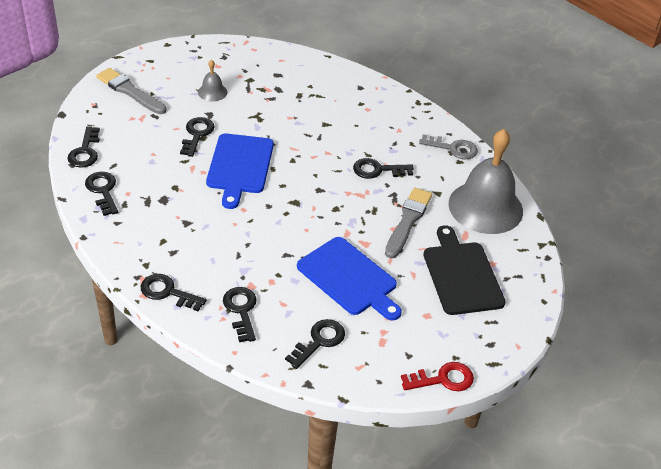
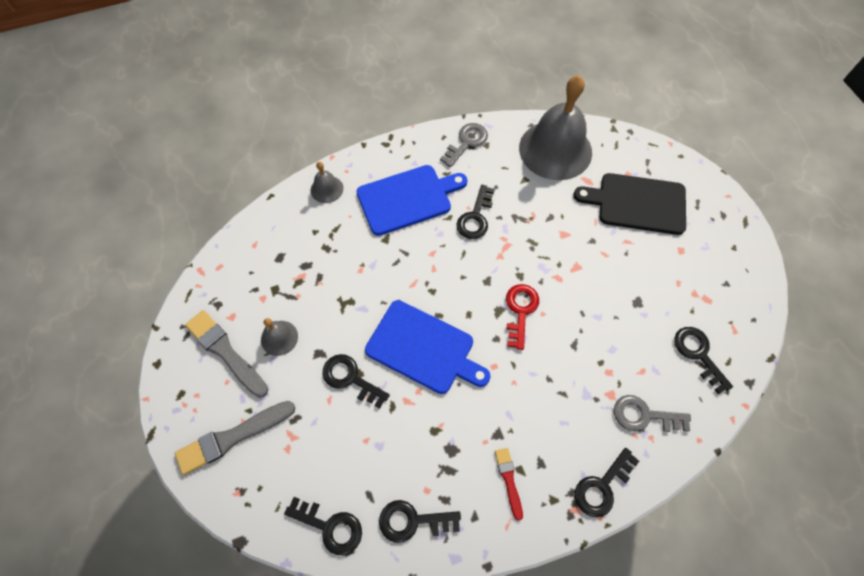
camera: 65 degrees left, 20 degrees up
black key [223,287,257,342] -> grey key [614,395,691,432]
blue cutting board [297,237,402,320] -> blue cutting board moved to [356,165,467,236]
grey brush [385,187,432,259] -> grey brush moved to [185,310,268,398]
red key [401,362,474,391] -> red key moved to [506,284,539,350]
none -> grey bell [311,162,343,203]
none -> red brush [495,448,523,521]

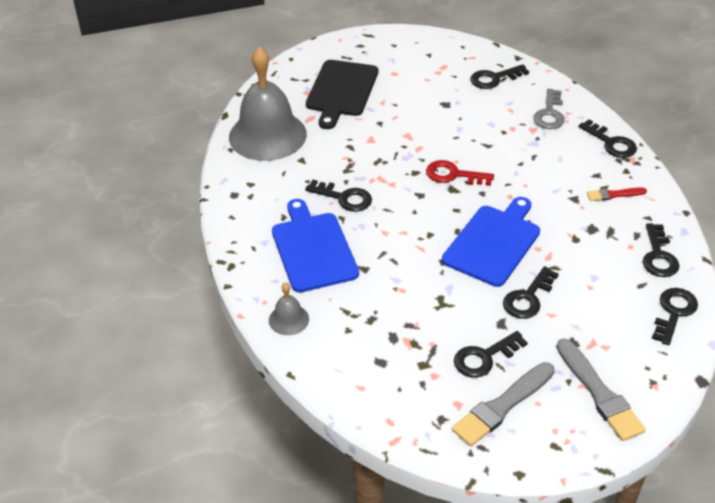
camera: 85 degrees left, 20 degrees down
grey bell [261,318,298,356] -> black key [454,331,528,378]
grey key [440,123,488,167] -> none

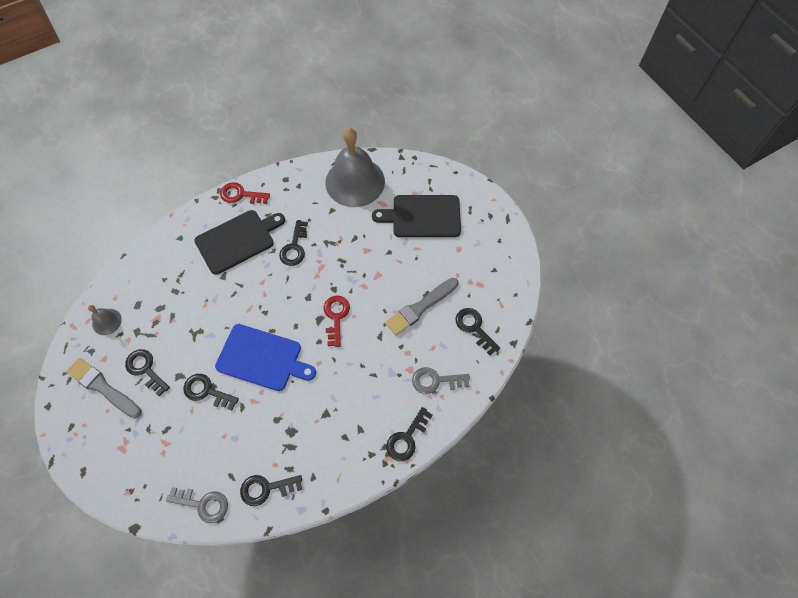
camera: 75 degrees right, 20 degrees up
grey bell [269,282,309,335] -> grey bell moved to [88,305,122,335]
blue cutting board [272,199,359,292] -> black cutting board [194,210,285,275]
grey brush [556,338,646,441] -> grey brush moved to [385,278,458,336]
red brush [587,187,647,201] -> none
black key [652,288,698,345] -> grey key [166,487,228,523]
none -> red key [220,182,270,204]

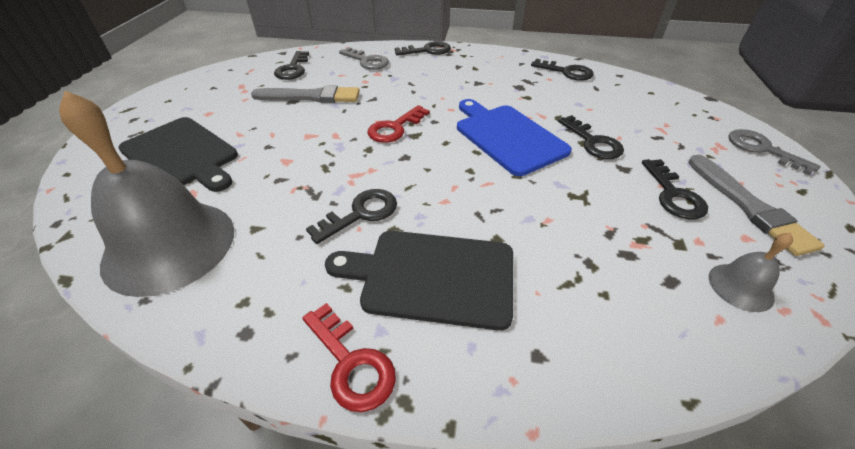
camera: 140 degrees left, 20 degrees down
grey key [166,487,228,523] -> grey key moved to [728,129,821,175]

